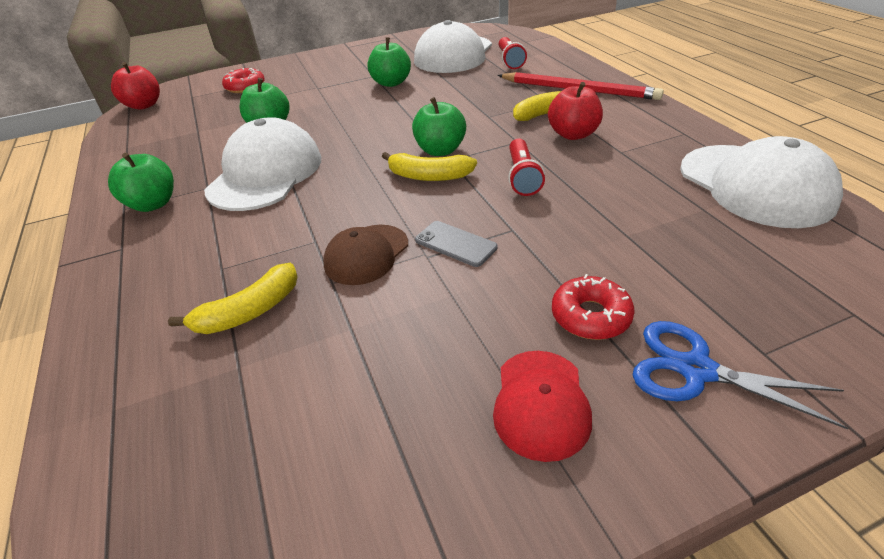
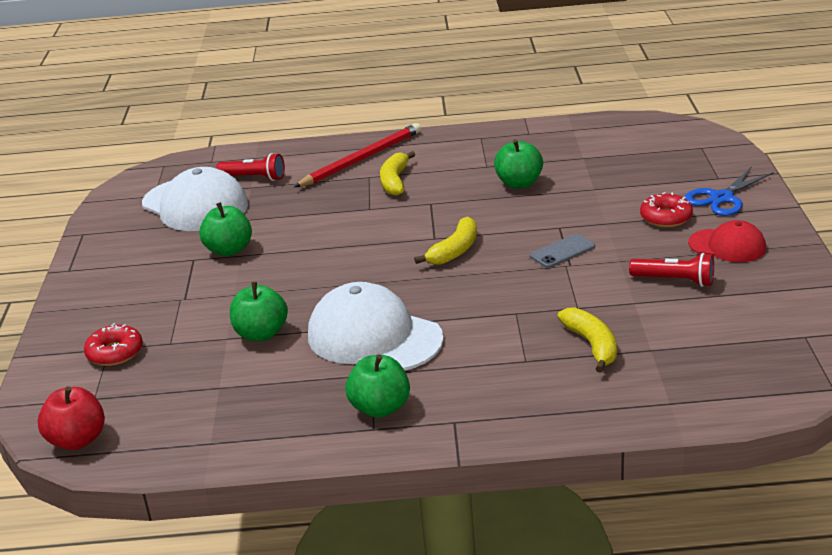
camera: 70 degrees left, 10 degrees down
brown cap [323,225,408,285] -> none
green apple [412,97,466,156] -> green apple moved to [494,139,543,189]
red flashlight [508,139,545,196] -> red flashlight moved to [629,253,714,287]
red apple [548,82,603,140] -> none
white cap [680,136,843,228] -> none

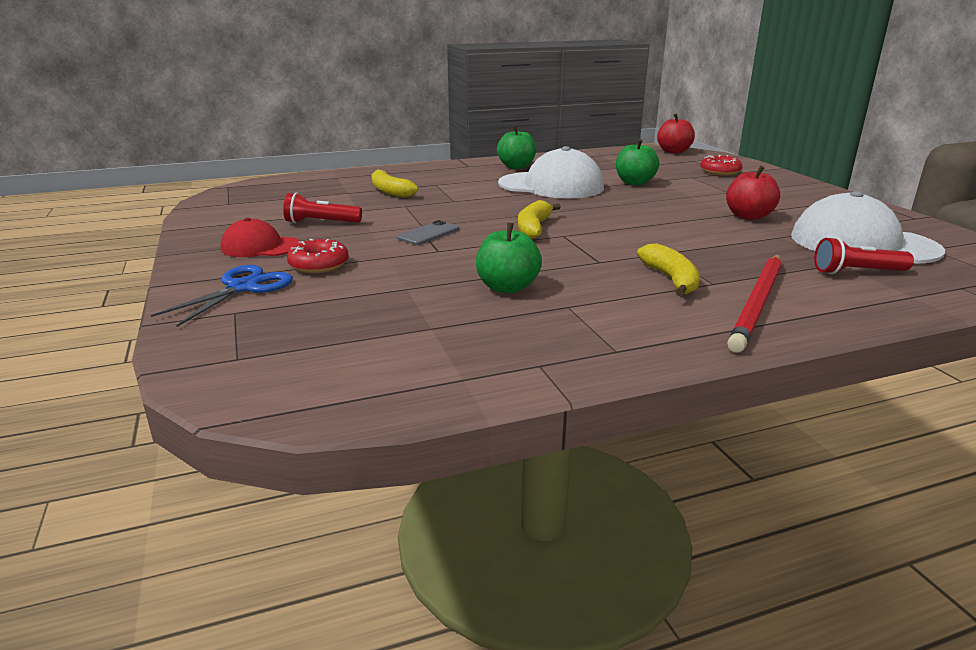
camera: 160 degrees right, 5 degrees down
green apple [199,202,252,256] -> red apple [726,166,780,220]

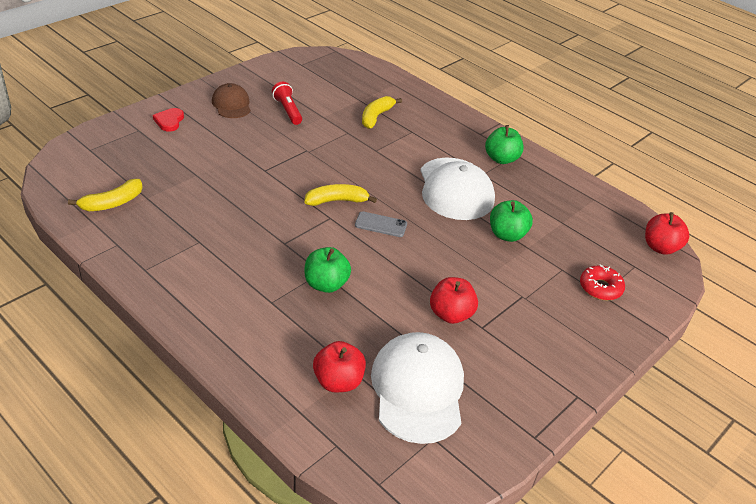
camera: 60 degrees right, 15 degrees up
blue scissors [151,265,293,327] -> red heart [153,108,184,132]
red cap [221,218,301,257] -> brown cap [212,83,251,118]
red donut [287,239,349,273] -> none
grey phone [397,220,459,245] -> grey phone moved to [355,211,407,237]
green apple [476,223,542,293] -> green apple moved to [305,247,351,293]
yellow banana [637,243,700,296] -> yellow banana moved to [68,179,143,211]
red pencil [727,255,782,352] -> none
red flashlight [814,237,914,274] -> red apple [313,341,366,392]

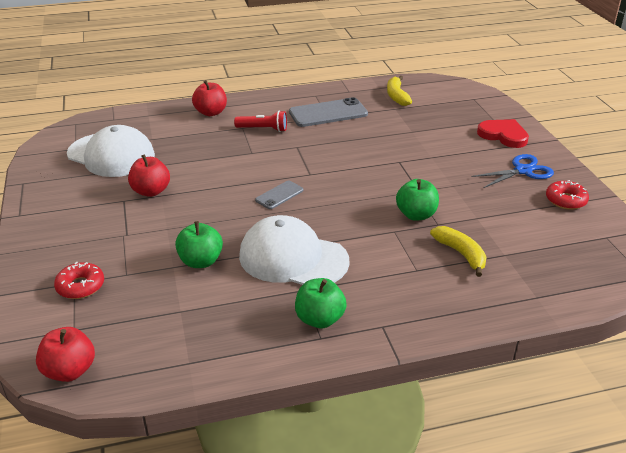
camera: 125 degrees right, 5 degrees down
red heart [153,108,184,132] -> red heart [477,119,529,148], size x1.53
brown cap [212,83,251,118] -> blue scissors [471,154,554,188]
red flashlight [272,82,302,125] -> red flashlight moved to [234,110,287,132]
yellow banana [304,184,377,206] -> none
green apple [305,247,351,293] -> green apple moved to [396,179,439,221]
red apple [313,341,366,392] -> red apple moved to [192,80,227,116]
none -> grey phone [289,97,368,127]
none -> red donut [546,180,589,210]

